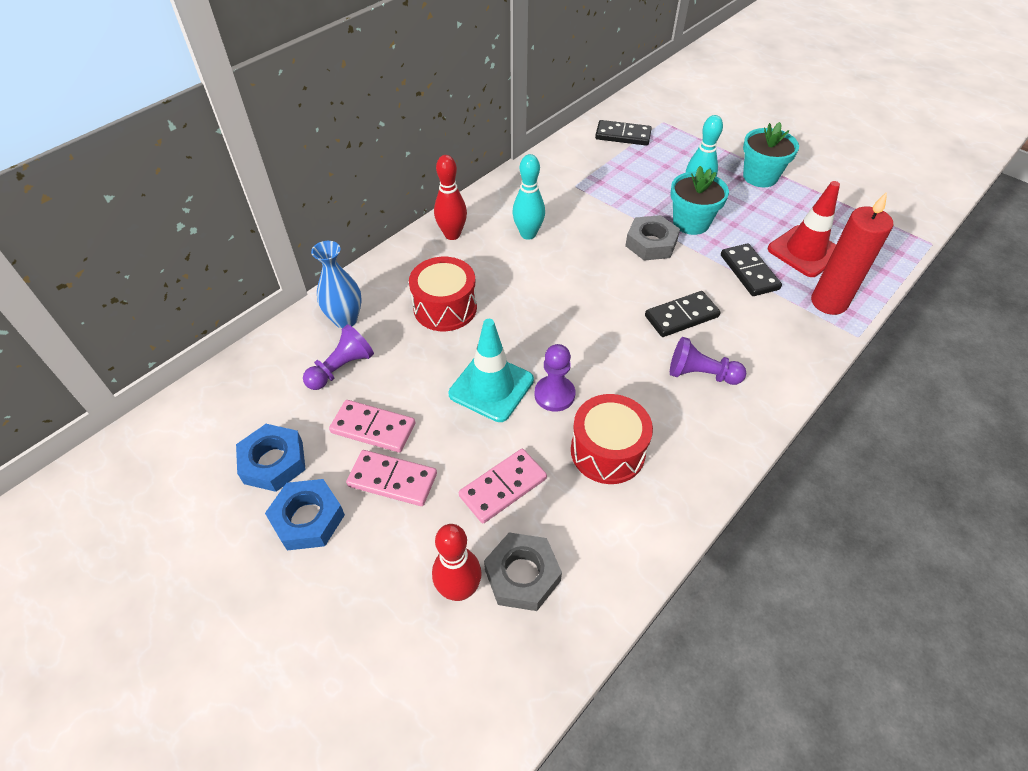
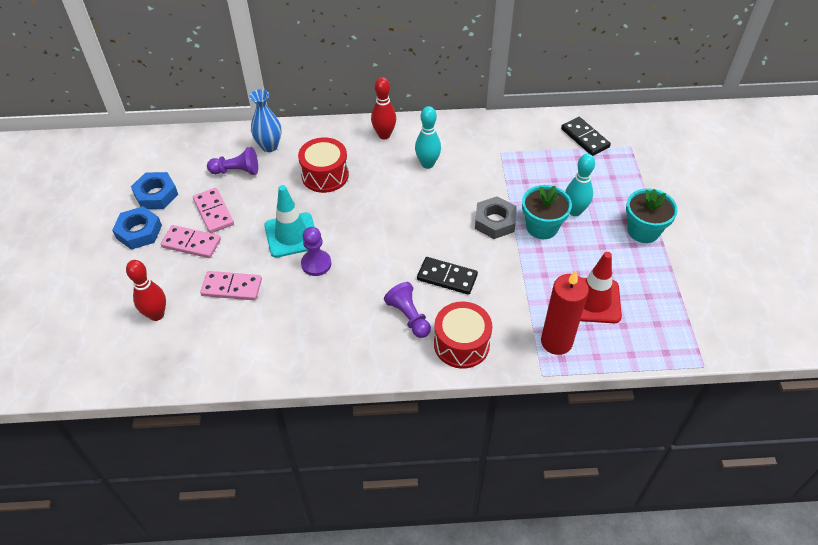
camera: 45 degrees right, 0 degrees up
pink domino [346,450,437,506] -> pink domino turned 45 degrees counterclockwise [161,225,221,258]
grey nut [484,533,562,611] -> none
red drum [571,394,653,484] -> red drum moved to [434,302,492,369]
black domino [721,243,782,296] -> none

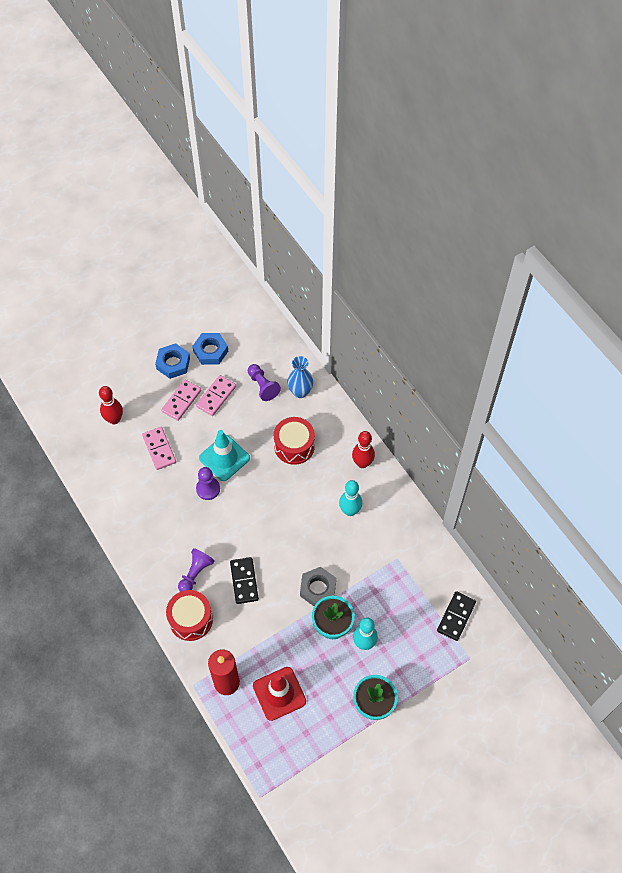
camera: 60 degrees right, 10 degrees up
pink domino [161,225,221,258] -> pink domino turned 45 degrees clockwise [161,379,201,421]

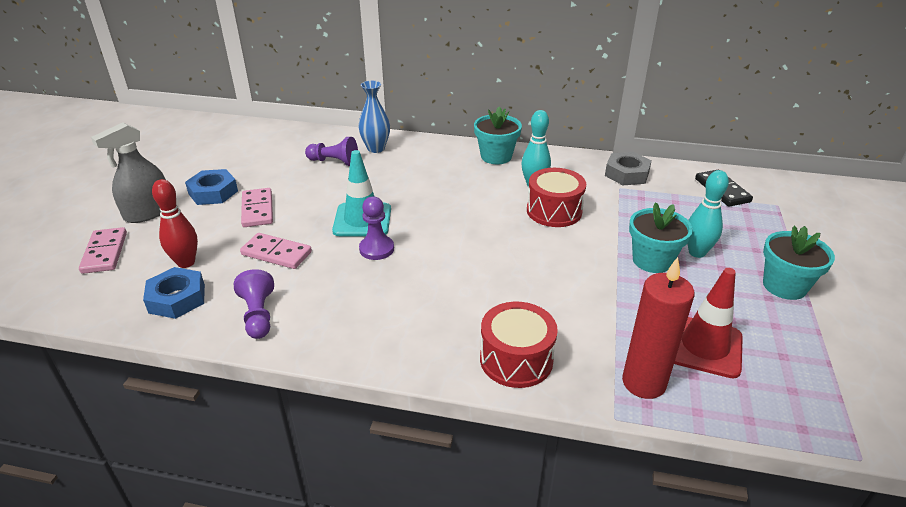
camera: 45 degrees left, 25 degrees down
purple pawn [178,548,215,592] -> purple pawn moved to [234,269,274,339]
blue nut [192,333,228,365] -> blue nut moved to [143,267,205,319]
pink domino [196,375,236,416] -> pink domino moved to [79,227,127,274]
black domino [230,557,259,604] -> none
red drum [274,417,315,465] -> red drum moved to [527,168,586,227]
grey nut [300,567,336,606] -> grey nut moved to [605,152,652,185]
red bowling pin [352,431,375,468] -> turquoise flower pot [474,106,522,164]
none -> grey spray bottle [91,123,166,223]

